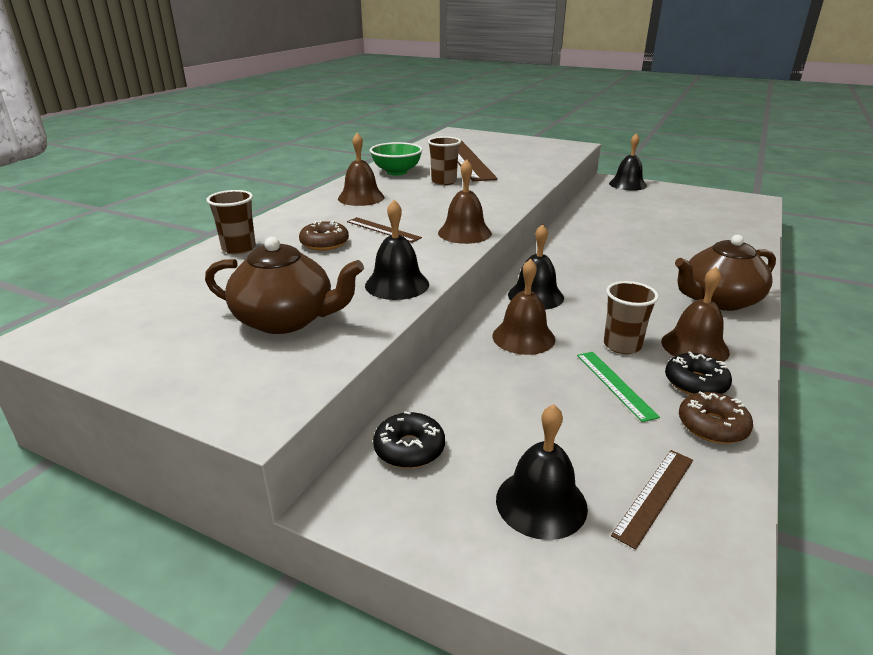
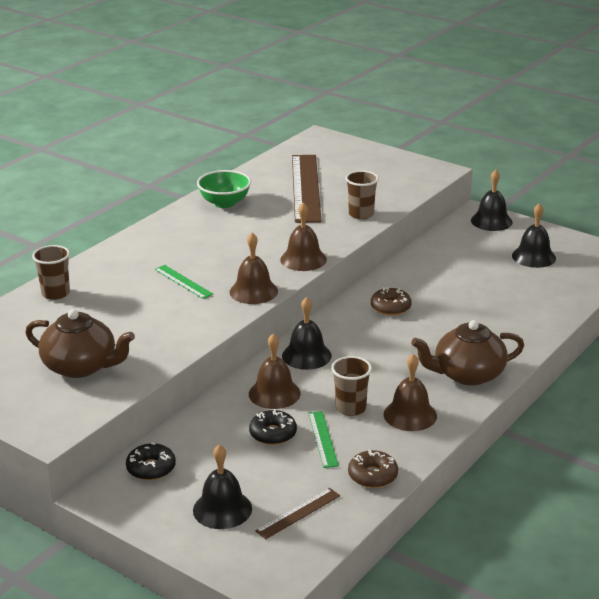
camera: 10 degrees right, 0 degrees up
brown donut [299,221,349,251] -> brown donut moved to [371,287,412,316]
brown bell [338,133,385,206] -> brown bell moved to [280,202,327,271]
brown ruler [347,217,422,243] -> green ruler [154,265,213,299]
black bell [365,200,429,300] -> black bell moved to [512,203,556,268]
brown cup [428,136,461,185] -> brown cup moved to [345,171,379,220]
black donut [665,352,732,395] -> black donut moved to [249,409,297,445]

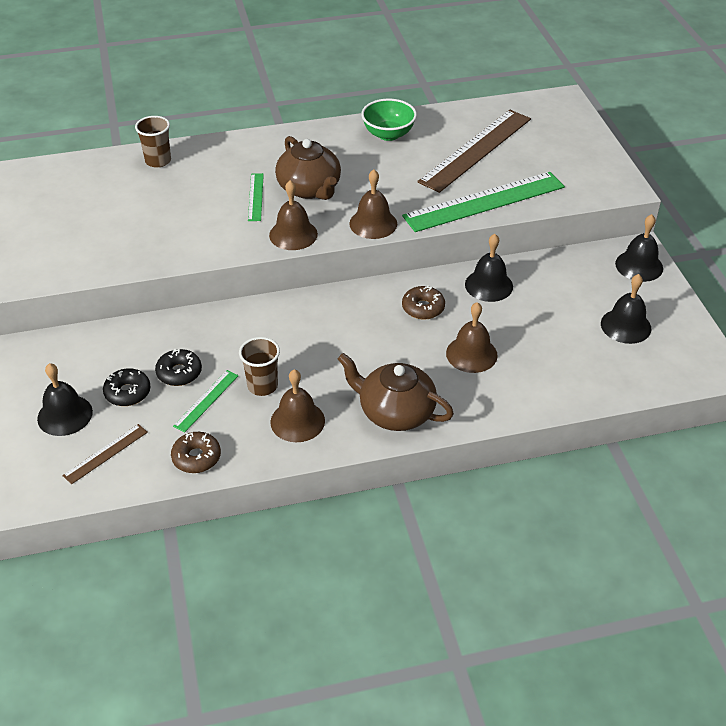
camera: 40 degrees right, 15 degrees up
brown teapot [25,309,135,378] -> brown teapot moved to [275,136,341,200]
black donut [126,443,176,480] -> black donut moved to [103,369,150,406]
brown bell [249,333,301,409] -> brown bell moved to [446,302,498,373]
brown ruler [255,488,340,539] -> brown ruler turned 45 degrees counterclockwise [62,424,148,484]
black bell [282,297,332,370] -> black bell moved to [465,234,513,302]
brown cup [345,171,379,220] -> green ruler [402,172,565,232]

